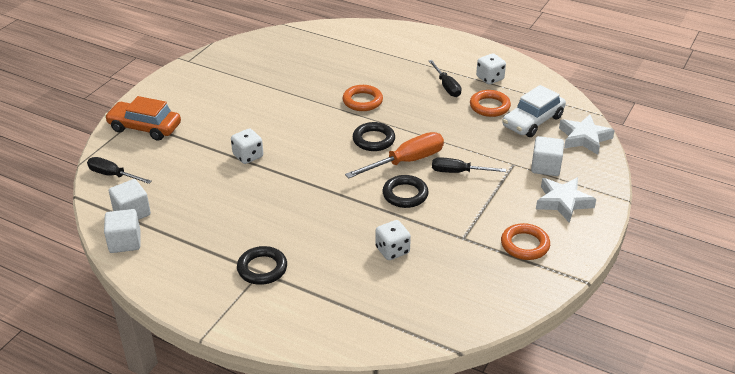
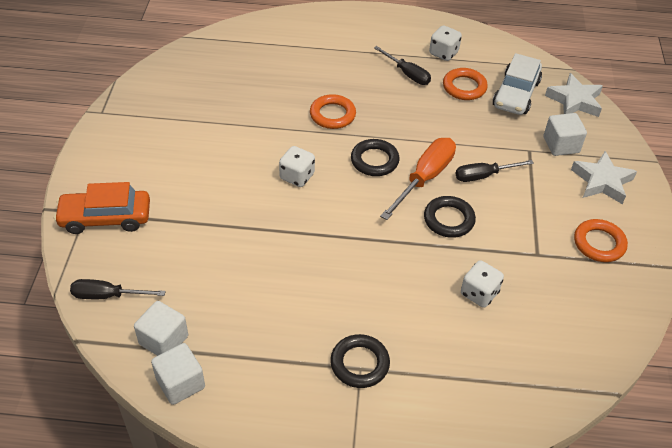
camera: 25 degrees left, 10 degrees up
white dice [231,128,263,164] -> white dice moved to [279,146,315,187]

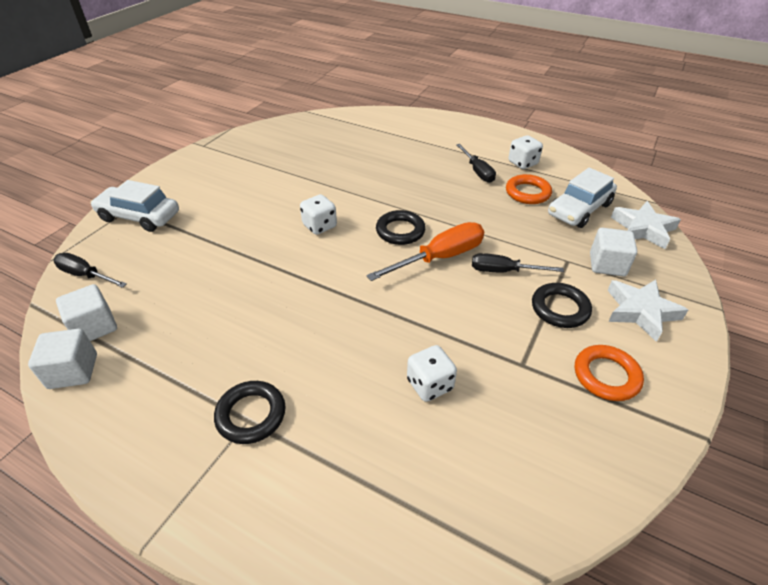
camera: 25 degrees right, 5 degrees down
orange car [54,182,150,234] -> white car [90,180,179,232]
orange ring [310,94,356,129] -> none
black ring [424,196,476,238] -> black ring moved to [532,283,592,328]

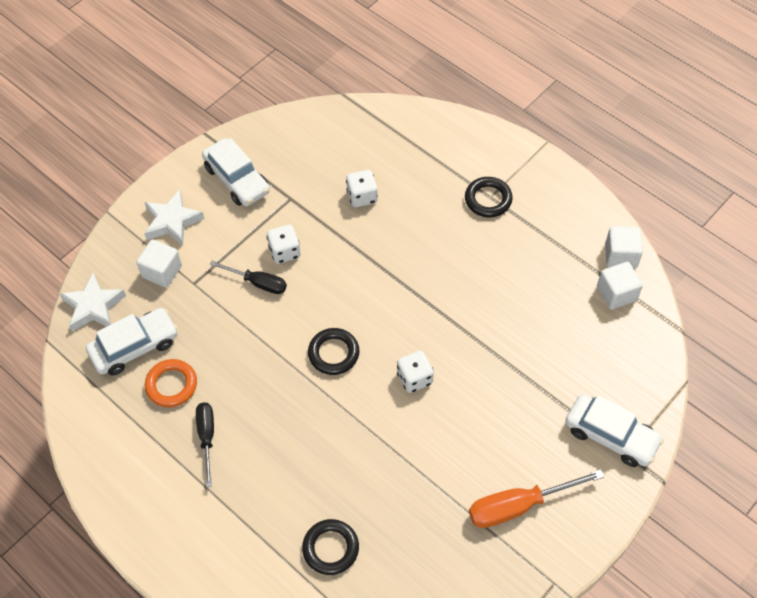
camera: 165 degrees left, 15 degrees up
black screwdriver [54,253,127,288] -> none
orange screwdriver [366,222,484,281] -> orange screwdriver moved to [469,469,604,528]
white dice [508,135,543,169] -> white dice moved to [267,225,301,264]
black ring [532,283,592,328] -> black ring moved to [302,519,359,575]
orange ring [575,345,644,401] -> white car [202,138,270,206]

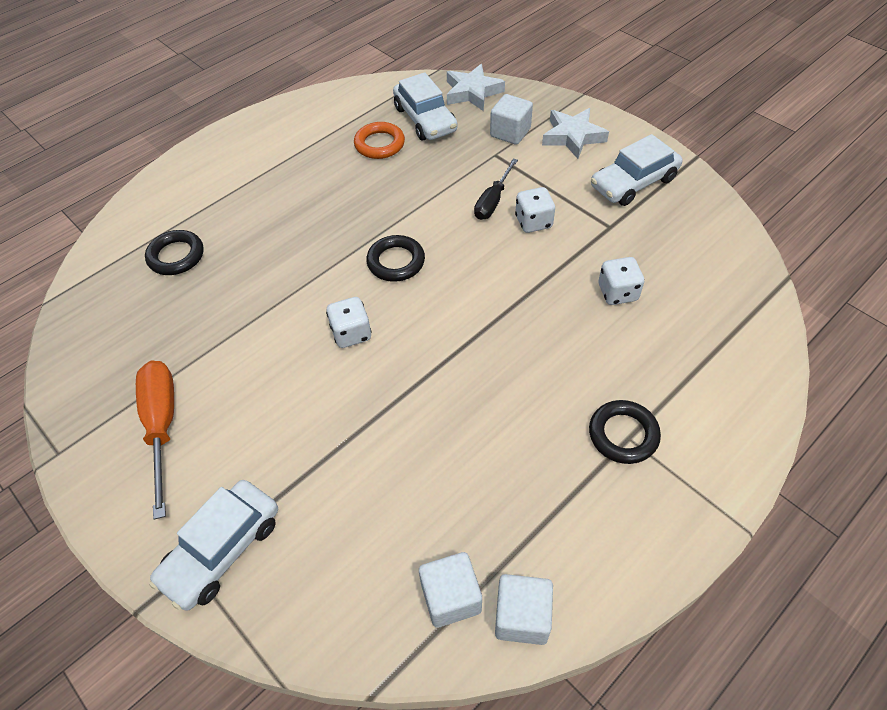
camera: 95 degrees right, 5 degrees down
black screwdriver [196,402,214,487] -> none

